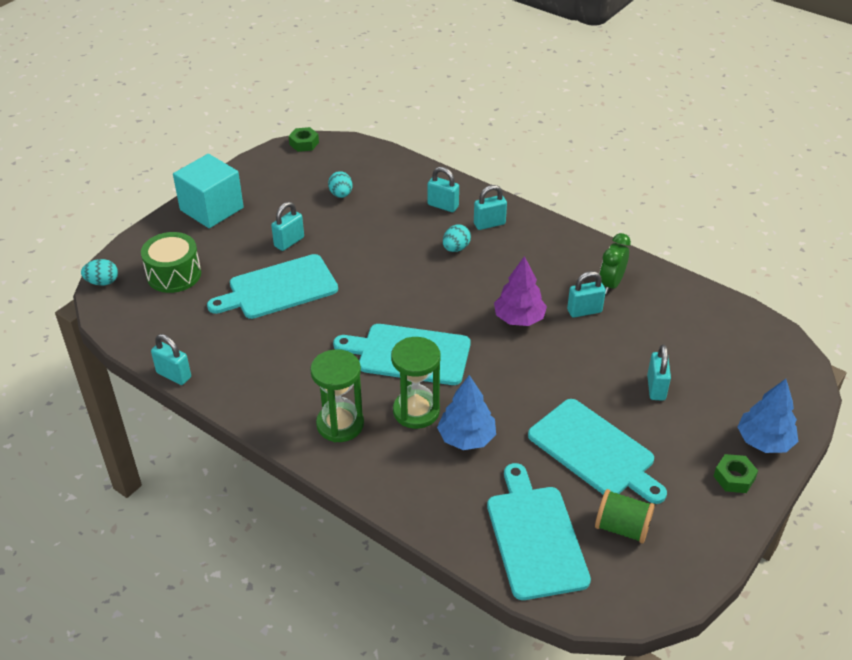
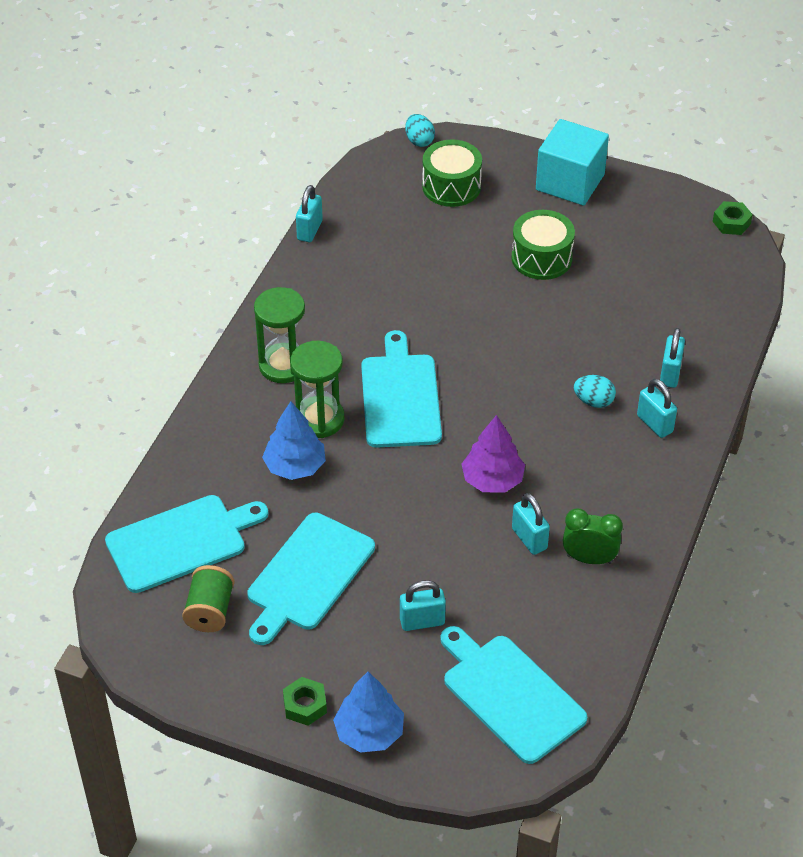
camera: 75 degrees right, 5 degrees up
turquoise cutting board [207,254,338,319] -> turquoise cutting board moved to [440,626,587,764]
turquoise padlock [271,202,304,251] -> green drum [511,210,575,280]
turquoise egg [328,171,353,198] -> none

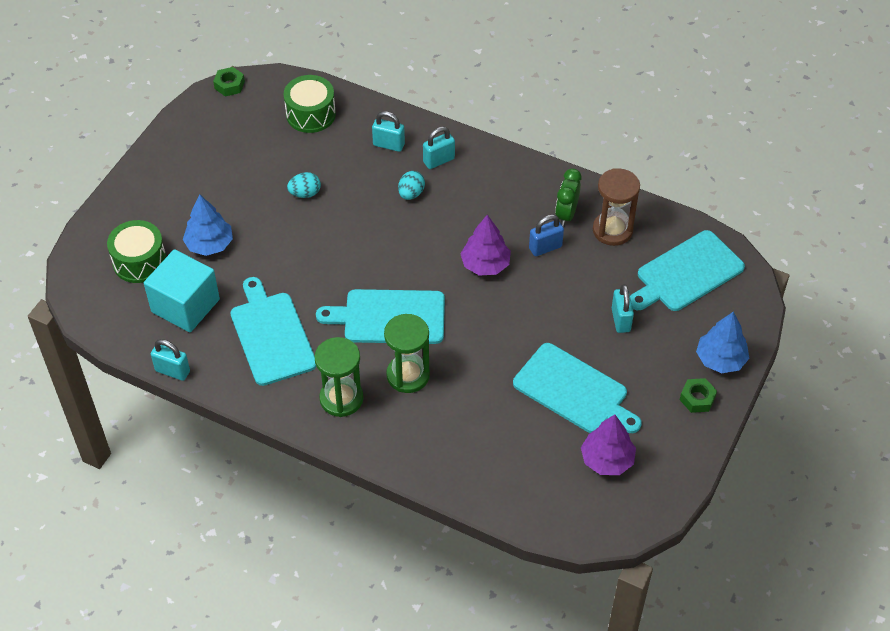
camera: 85 degrees left, 5 degrees up
turquoise cutting board [105,495,269,593] -> turquoise cutting board moved to [230,277,316,386]
green spool [182,565,235,632] -> purple tree [581,415,636,475]
blue tree [262,401,326,480] -> blue tree moved to [183,194,233,256]
turquoise egg [405,114,435,147] -> turquoise egg moved to [287,172,321,198]
green drum [511,210,575,280] -> green drum moved to [284,75,336,133]
turquoise padlock [512,493,550,555] -> blue padlock [529,214,564,256]
turquoise cube [536,119,609,206] -> turquoise cube moved to [144,249,220,332]
none -> brown hourglass [593,168,640,246]

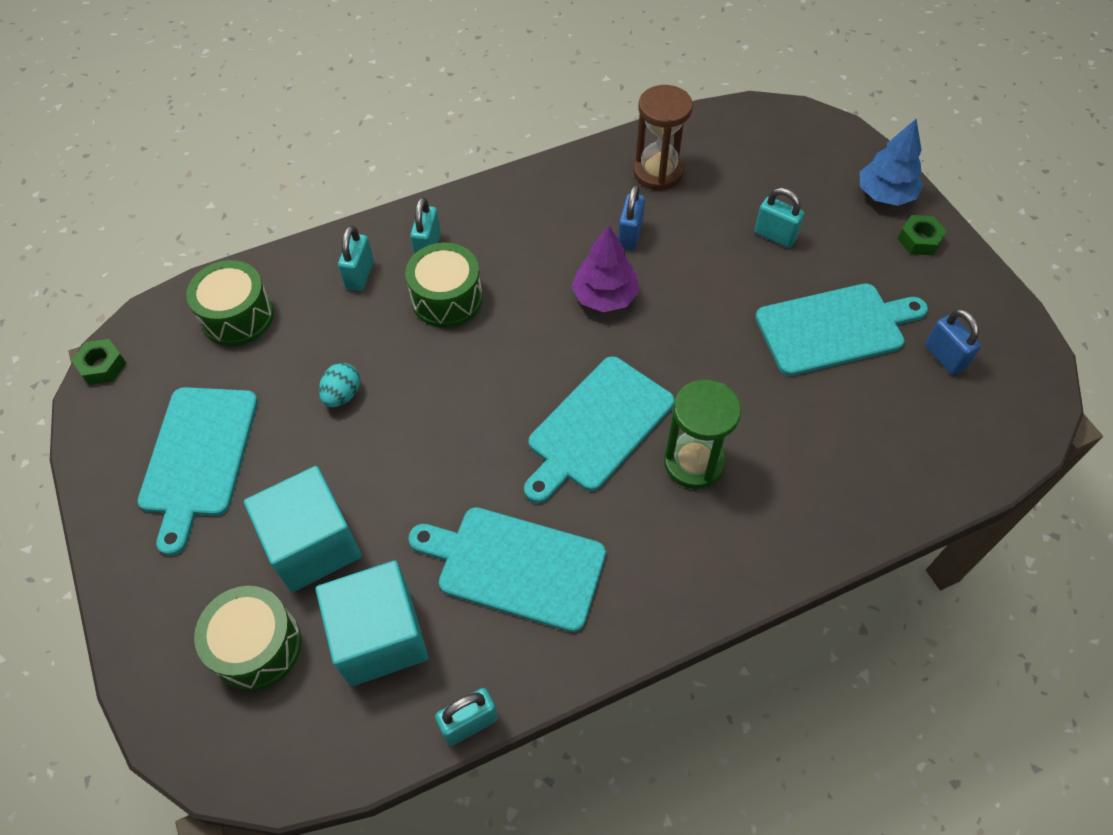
camera: 50 degrees left, 5 degrees up
blue tree [183,194,233,256] -> turquoise cube [244,466,362,592]
green hourglass [315,337,363,417] -> none
turquoise padlock [372,111,405,152] -> turquoise padlock turned 45 degrees counterclockwise [338,226,374,291]
turquoise egg [398,171,425,200] -> green drum [405,243,483,328]
green clock [555,168,581,227] -> none
purple tree [581,415,636,475] -> blue padlock [925,309,981,375]
turquoise cutting board [630,230,745,311] -> turquoise cutting board moved to [137,387,258,556]

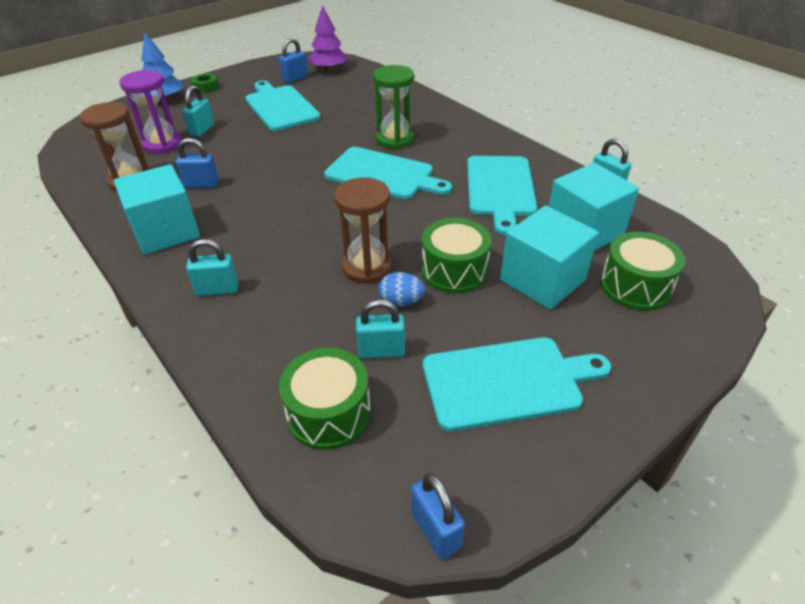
camera: 105 degrees left, 15 degrees down
green nut [71,339,126,385] -> blue padlock [411,473,465,559]
turquoise egg [319,363,360,407] -> blue egg [379,272,425,307]
turquoise padlock [338,226,374,291] -> turquoise padlock moved to [356,299,405,359]
green drum [405,243,483,328] -> green drum moved to [421,218,491,293]
purple tree [572,226,640,312] -> purple tree moved to [309,5,347,71]
none -> turquoise cube [114,164,200,255]
none -> purple hourglass [119,70,182,154]
none -> brown hourglass [334,177,392,284]

